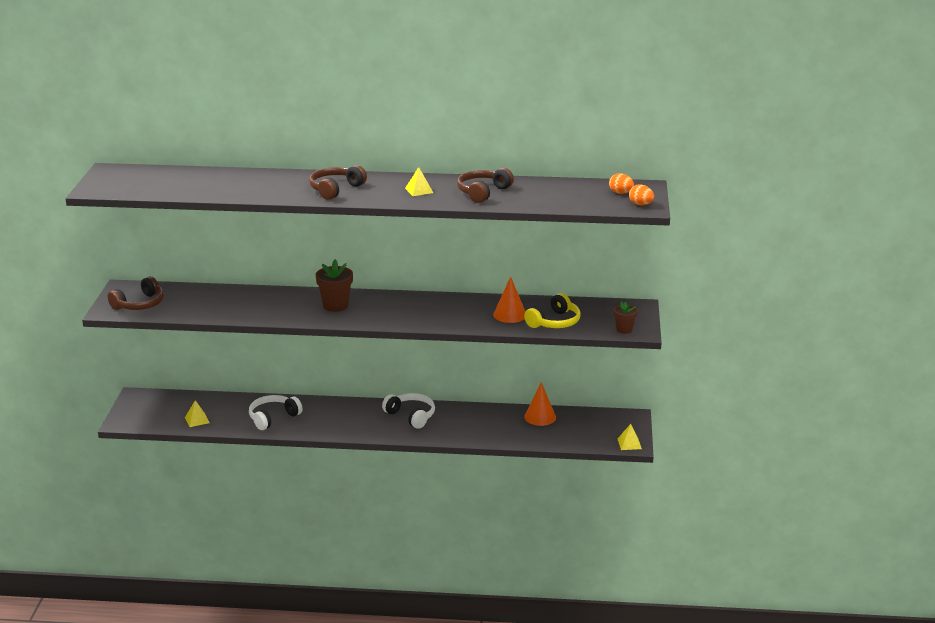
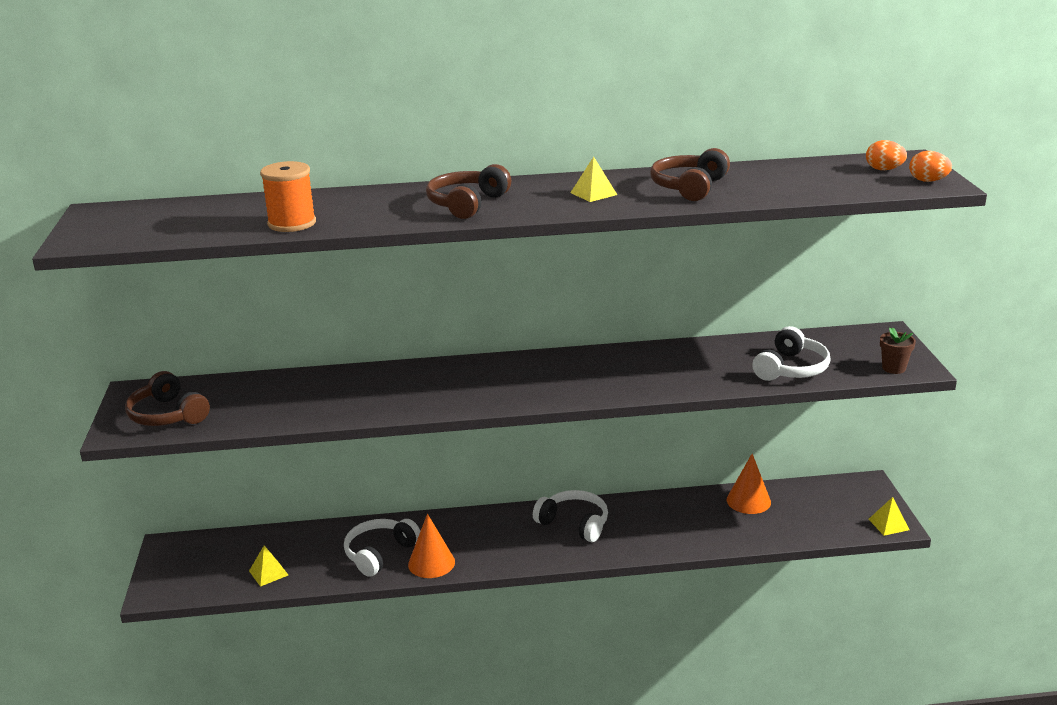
camera: 10 degrees left, 0 degrees up
brown headphones [108,276,164,310] -> brown headphones turned 105 degrees clockwise [125,371,210,426]
brown flower pot [315,259,353,312] -> none
orange cone [493,276,525,323] -> orange cone moved to [408,514,455,578]
yellow headphones [524,293,581,328] -> white headphones [752,326,831,381]
none -> orange spool [260,161,316,232]

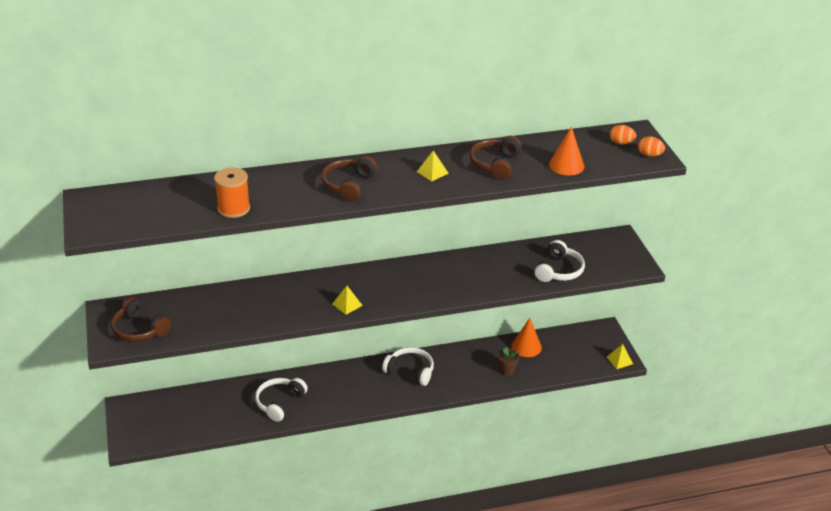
camera: 10 degrees left, 10 degrees up
yellow pyramid [249,546,288,587] -> yellow pyramid moved to [332,286,363,315]
orange cone [408,514,455,578] -> orange cone moved to [549,126,584,175]
brown flower pot [880,327,916,374] -> brown flower pot moved to [498,347,519,376]

